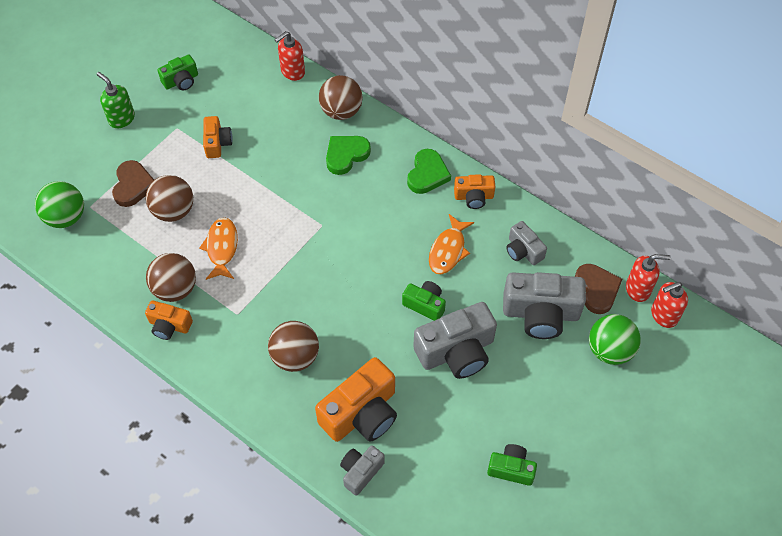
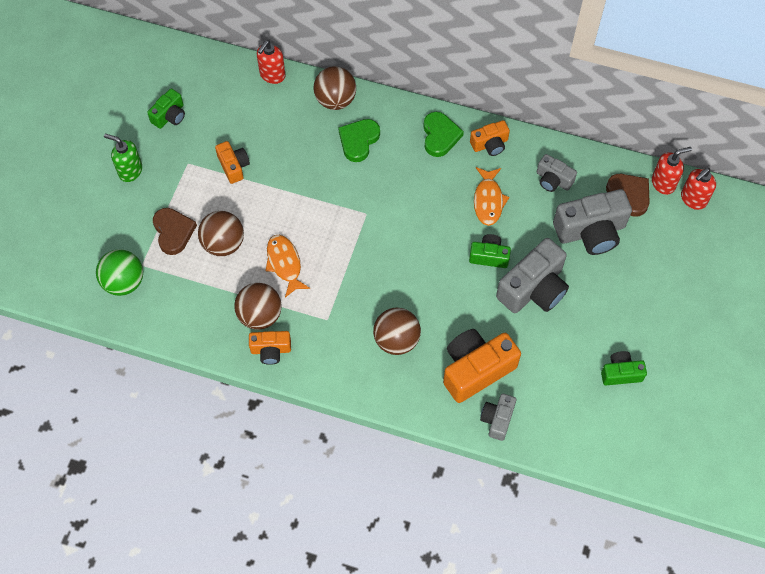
camera: 20 degrees left, 5 degrees up
orange camera [315,357,397,442] -> orange camera turned 150 degrees counterclockwise [443,329,521,403]
green ball [589,314,641,365] -> none

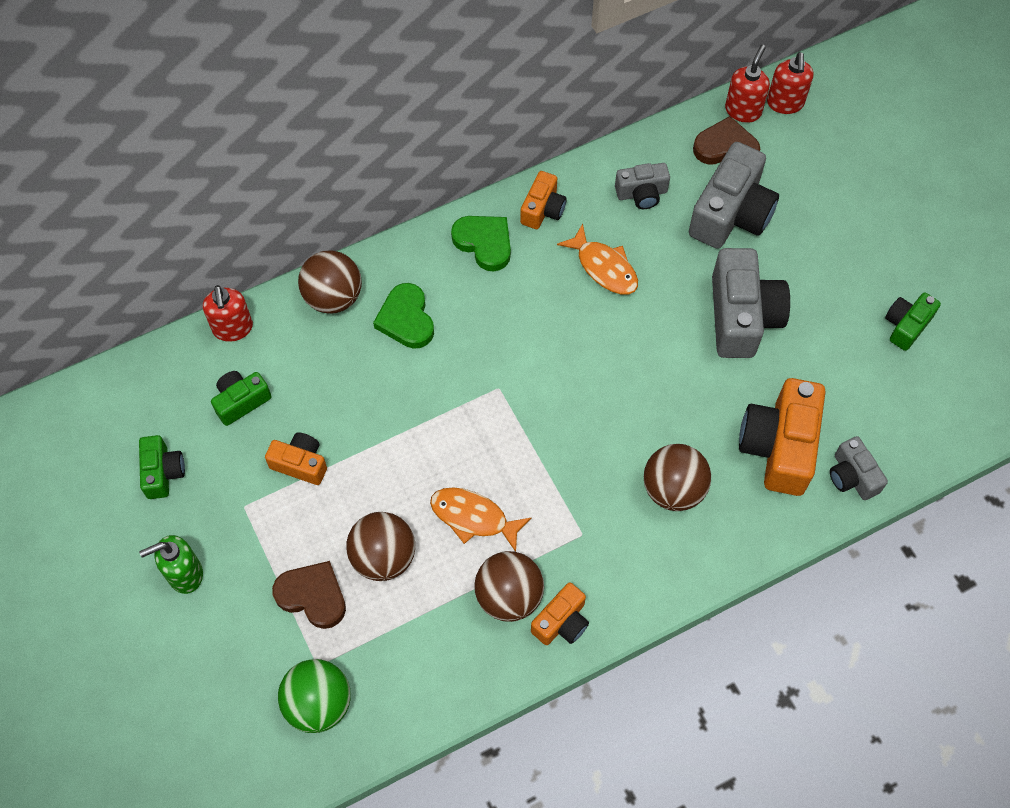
camera: 45 degrees left, 0 degrees up
green camera [469,234,511,268] -> green camera moved to [211,371,272,426]

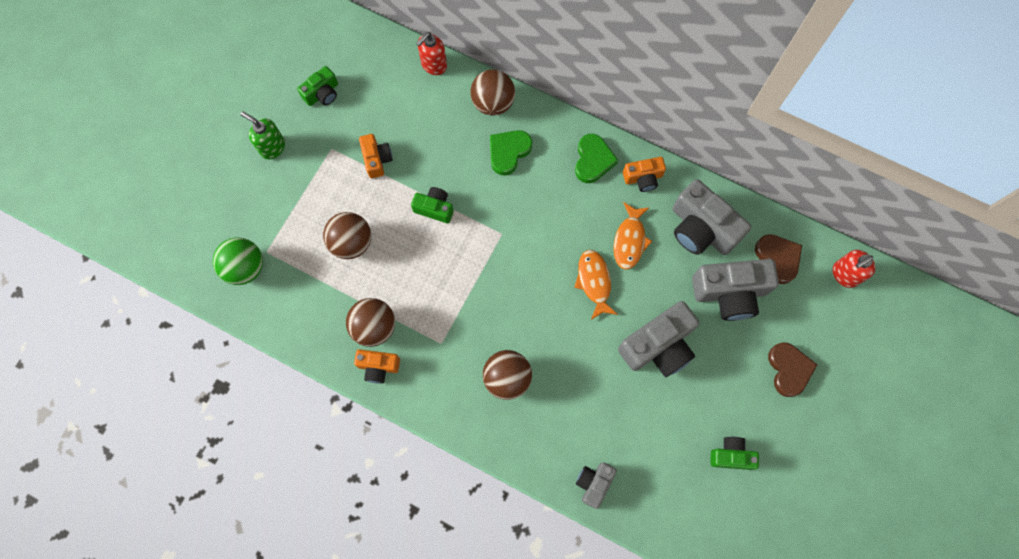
camera: 55 degrees right, 10 degrees up
green camera [211,371,272,426] -> green camera moved to [411,187,454,223]
brown heart [272,561,346,629] -> brown heart moved to [768,342,817,397]
orange fish [430,487,531,552] -> orange fish moved to [574,250,618,320]
grey camera [615,163,670,209] -> grey camera [672,179,751,255], size x1.83
red soap dispenser [725,45,770,123] -> none
orange camera [739,378,826,496] -> none

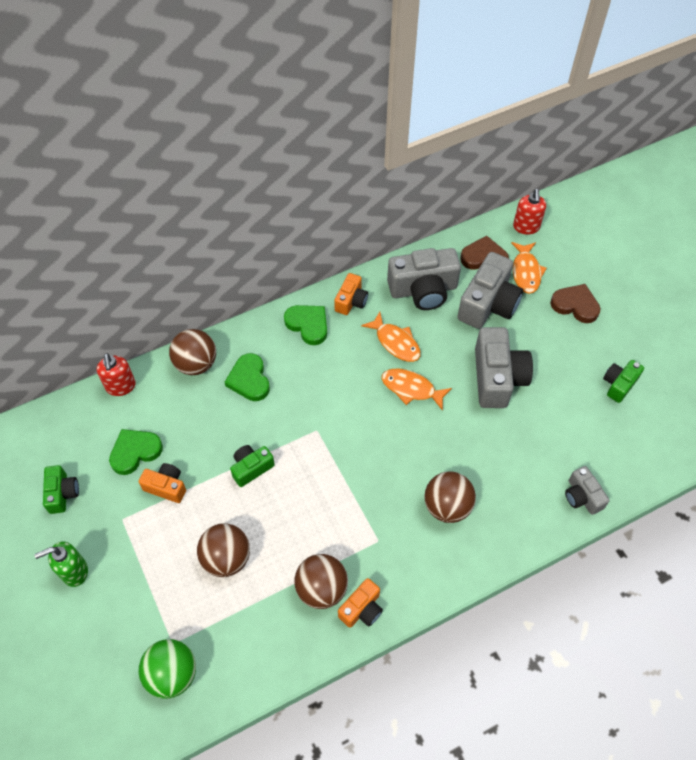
camera: 55 degrees left, 15 degrees down
none -> green heart [109,429,163,475]
none -> orange fish [511,242,547,294]

